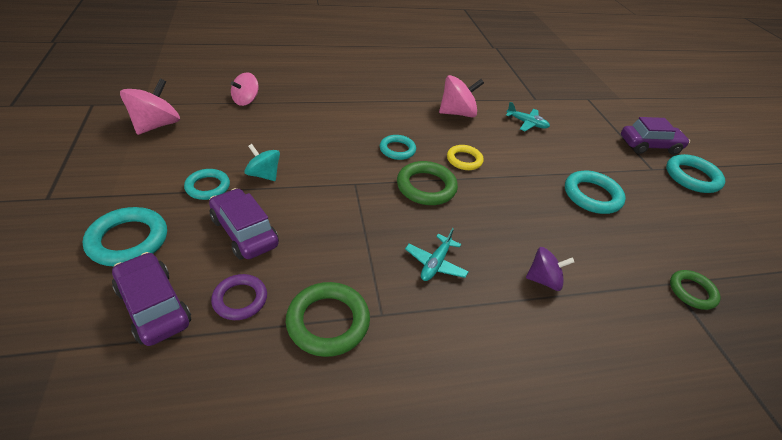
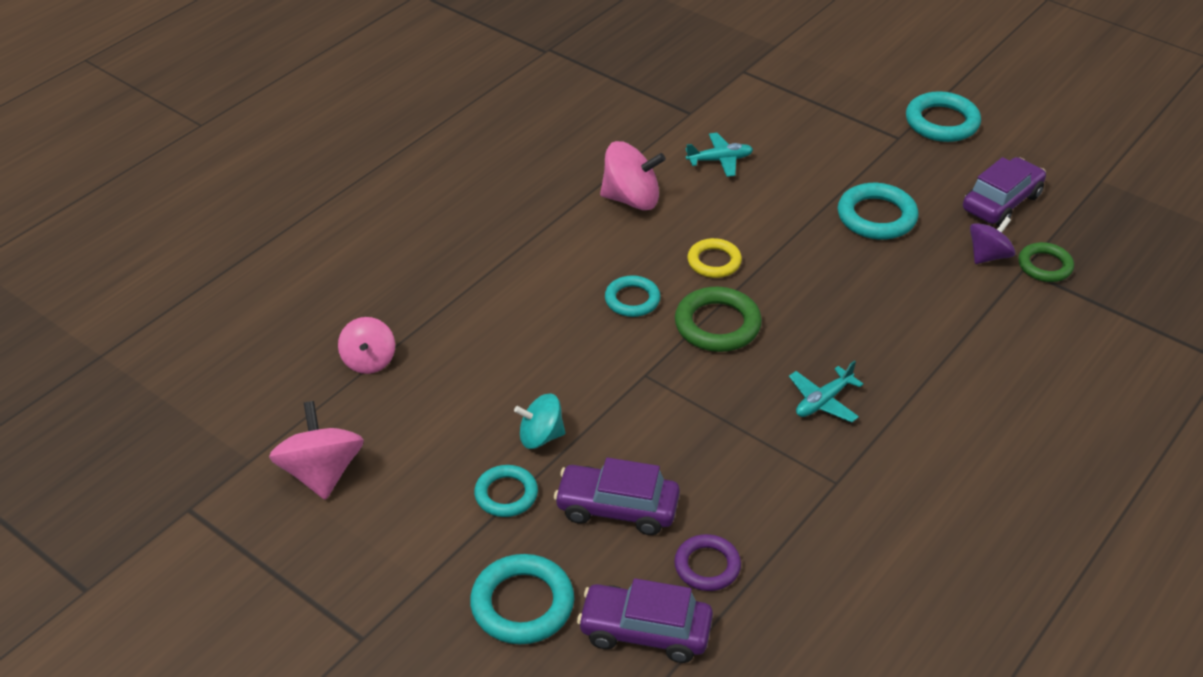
camera: 35 degrees left, 0 degrees up
green ring [286,282,370,357] -> none
turquoise plane [405,228,468,281] -> turquoise plane turned 60 degrees clockwise [789,360,863,423]
pink spinning top [439,75,484,118] -> pink spinning top turned 60 degrees clockwise [600,141,666,210]
purple spinning top [526,247,574,291] -> purple spinning top moved to [970,217,1015,264]
purple car [621,117,690,155] -> purple car moved to [963,157,1046,226]

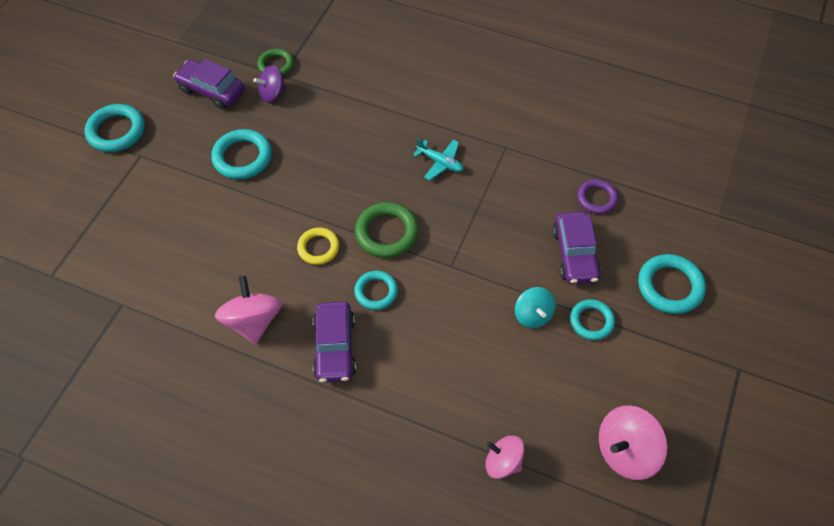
camera: 105 degrees left, 15 degrees up
pink spinning top [338,317,395,374] -> pink spinning top turned 135 degrees counterclockwise [485,436,524,479]
purple car [577,578,713,663] -> purple car moved to [313,301,356,383]
turquoise plane [685,133,753,177] -> none
purple spinning top [970,217,1015,264] -> purple spinning top turned 60 degrees counterclockwise [254,65,286,102]

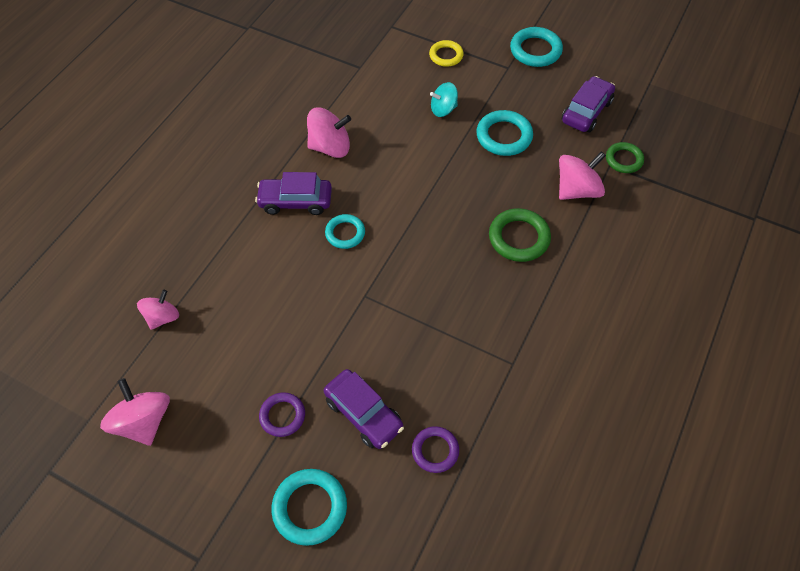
camera: 95 degrees right, 0 degrees up
purple spinning top [254,65,286,102] -> none
yellow ring [297,227,339,265] -> yellow ring moved to [429,40,464,67]
green ring [355,202,419,258] -> green ring moved to [489,208,551,262]
turquoise plane [413,138,464,180] -> none
turquoise spinning top [515,287,556,328] -> turquoise spinning top moved to [430,82,458,117]
purple car [552,212,601,284] -> purple car turned 135 degrees counterclockwise [324,369,404,449]
turquoise ring [570,299,615,340] -> purple ring [259,392,305,437]
none -> pink spinning top [559,151,606,200]

